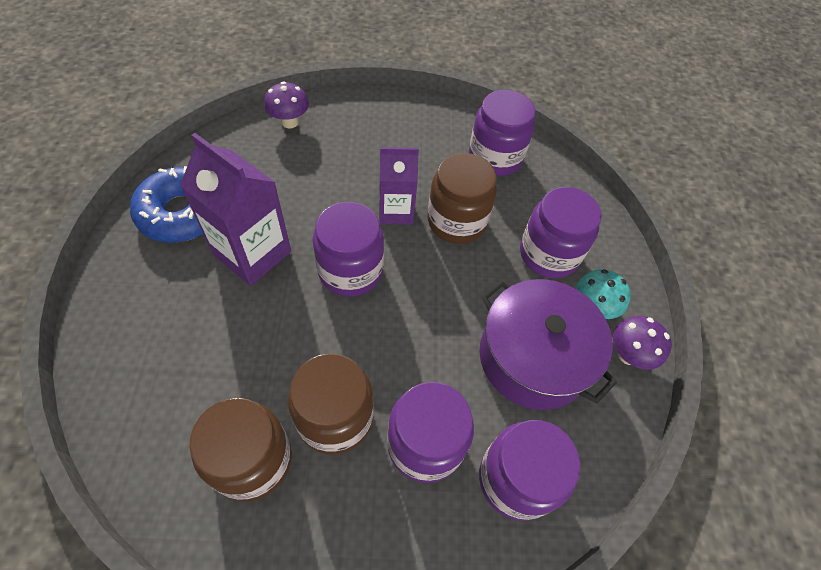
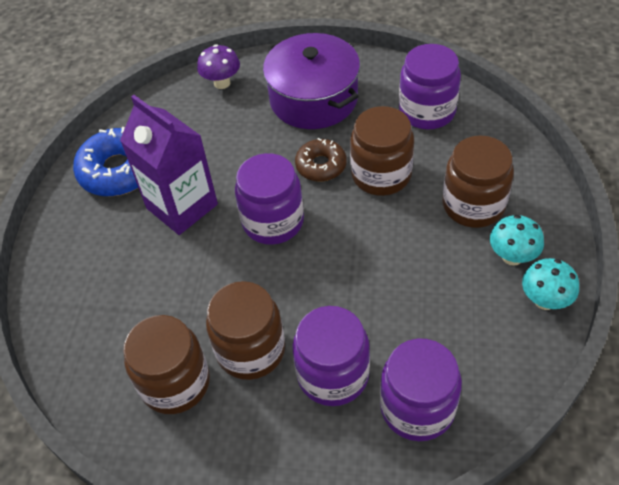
camera: 15 degrees right, 5 degrees down
purple carton [379,147,419,225] -> brown donut [295,138,347,182]
purple pot [479,279,617,410] -> purple pot moved to [263,33,360,129]
purple jar [520,187,602,278] -> brown jar [442,135,514,228]
purple mushroom [613,316,672,370] -> turquoise mushroom [522,258,579,310]

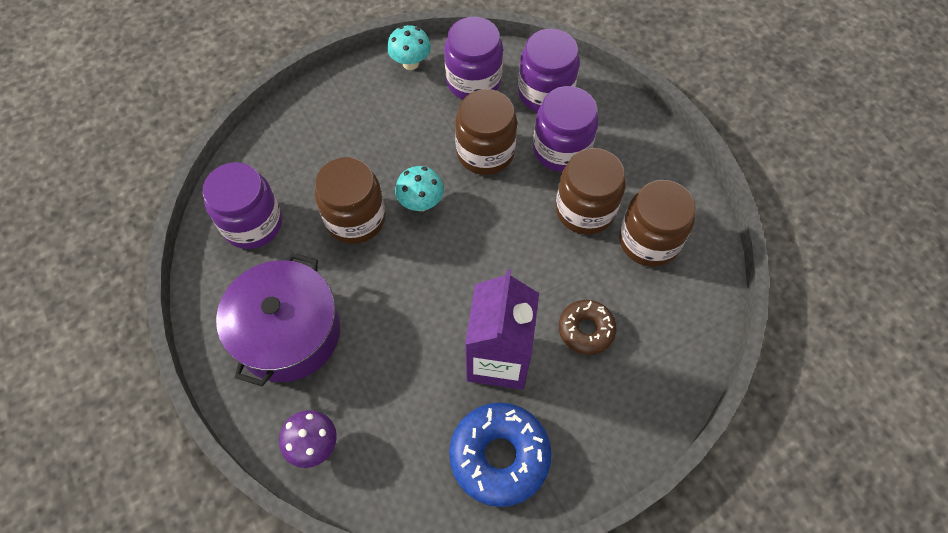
camera: 130 degrees left, 10 degrees up
purple jar [235,153,304,245] -> purple jar moved to [444,17,503,99]
brown donut [295,138,347,182] -> brown donut moved to [559,300,616,355]
brown jar [442,135,514,228] -> brown jar moved to [455,89,517,175]
turquoise mushroom [490,215,544,266] -> turquoise mushroom moved to [395,166,444,211]

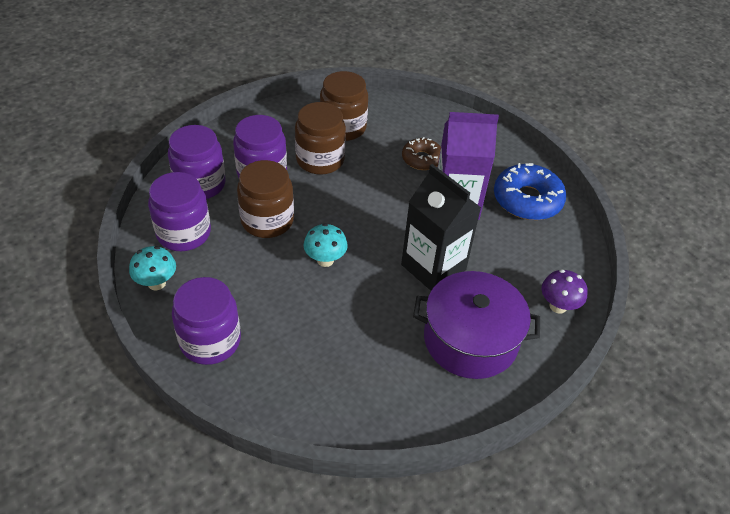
camera: 100 degrees left, 15 degrees down
purple jar [202,162,282,249] -> purple jar moved to [172,277,241,365]
brown jar [315,157,386,244] -> none
none -> black carton [401,164,481,291]

